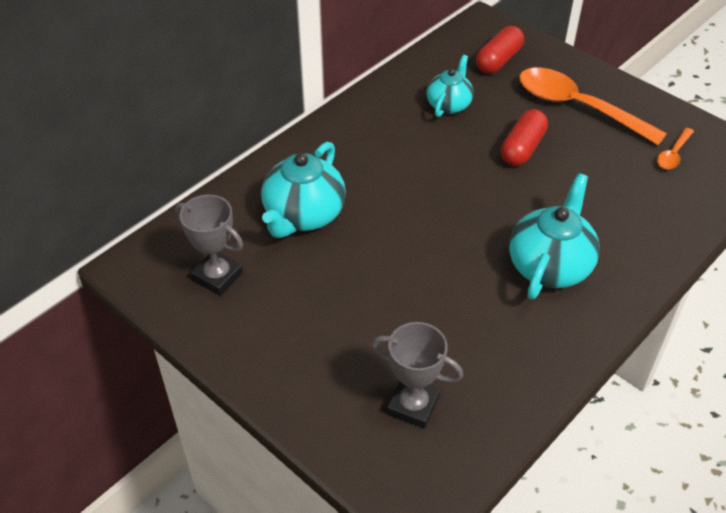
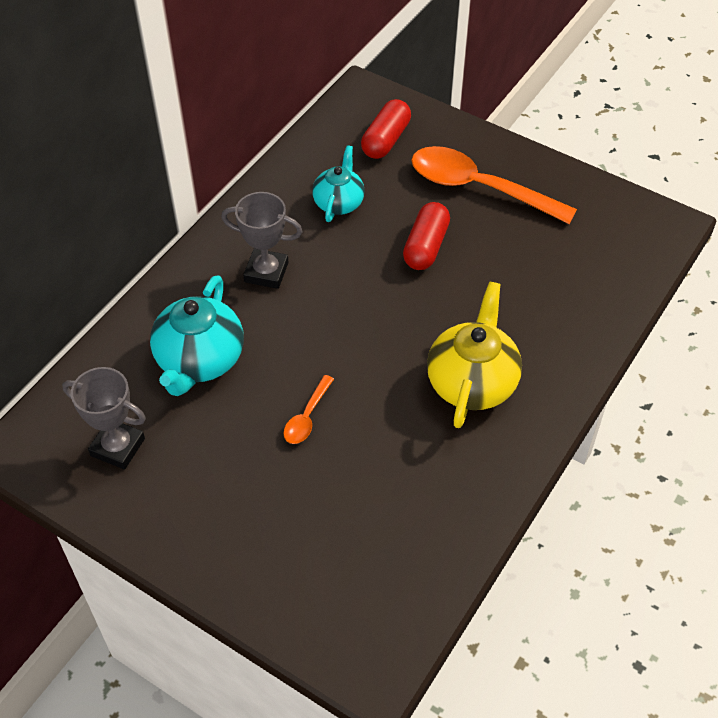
camera: 10 degrees left, 5 degrees up
grey trophy [372,322,463,429] -> grey trophy moved to [221,192,303,289]
turquoise teapot [509,173,600,299] -> yellow teapot [427,282,522,428]
orange spoon [657,128,694,169] -> orange spoon moved to [284,375,334,444]

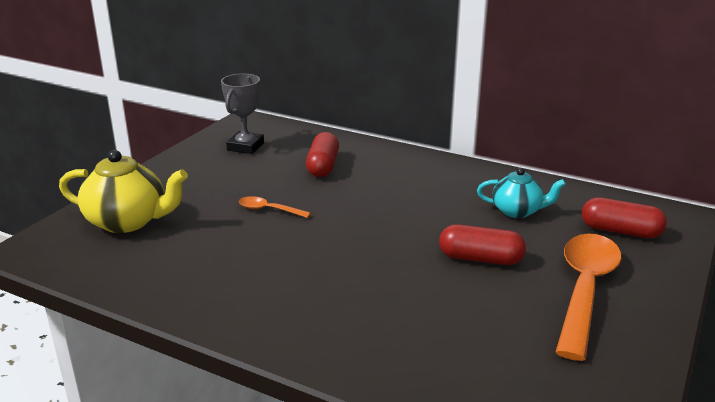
camera: 85 degrees right, 25 degrees down
turquoise teapot [150,275,244,396] -> red capsule [306,132,339,177]
grey trophy [221,192,303,289] -> none
yellow teapot [427,282,522,428] -> yellow teapot moved to [59,150,188,233]

